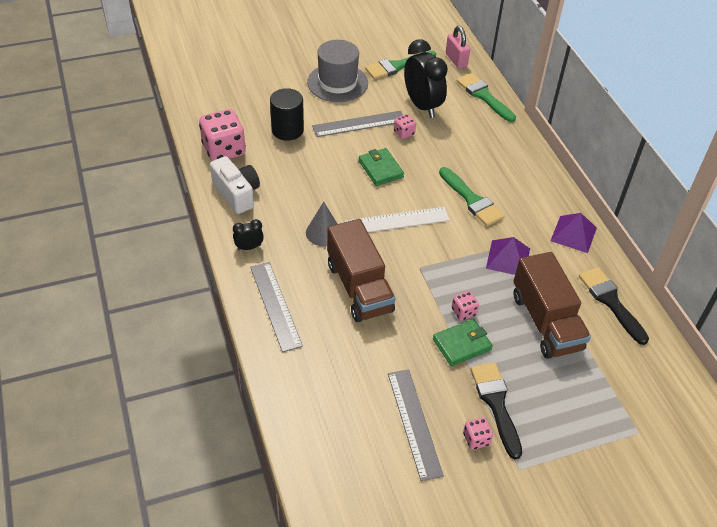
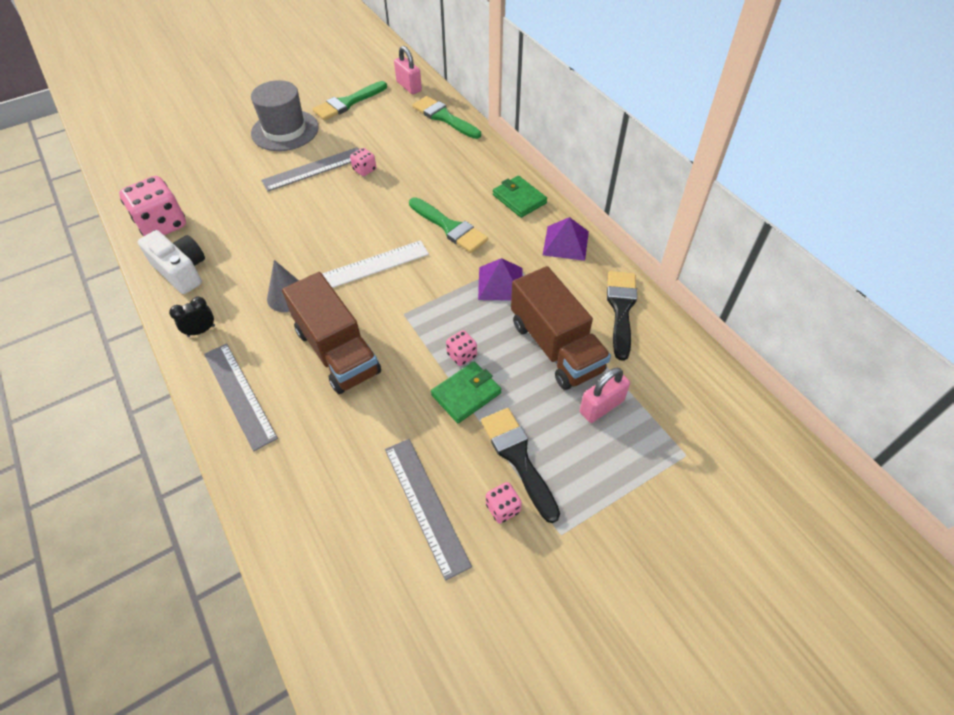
camera: 10 degrees left, 5 degrees up
black cylinder [270,88,304,141] -> none
green wallet [359,148,404,186] -> green wallet moved to [493,176,547,218]
black clock [404,39,448,118] -> none
black brush [579,267,649,345] -> black brush turned 45 degrees clockwise [607,271,637,361]
none -> pink padlock [580,368,630,423]

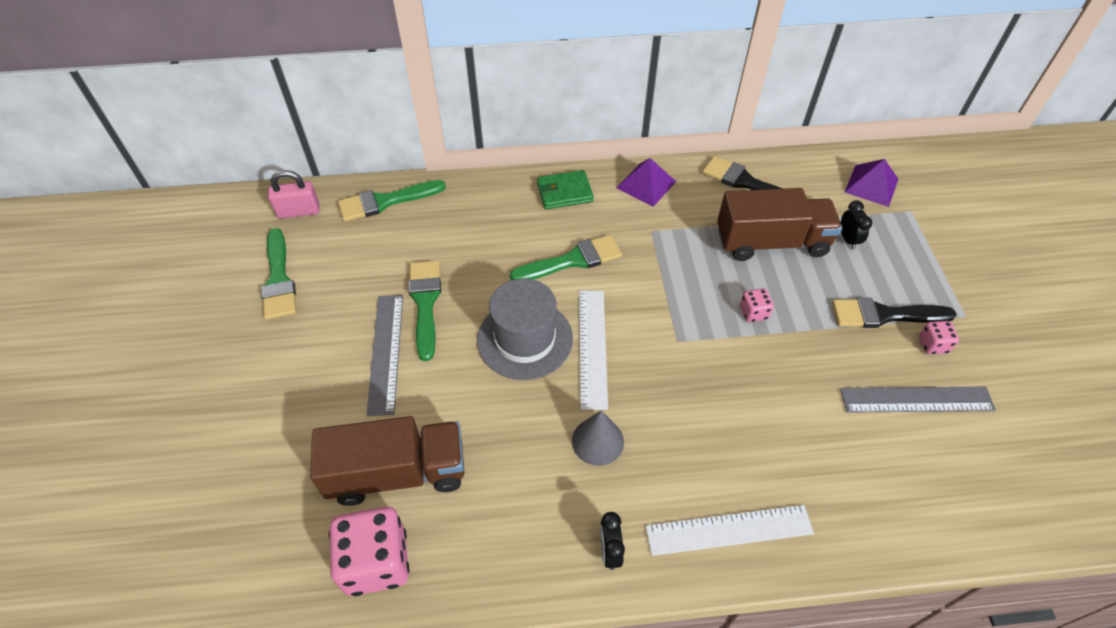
camera: 65 degrees left, 0 degrees up
white camera [138,230,205,294] -> none
grey ruler [204,343,278,451] -> white ruler [645,505,814,556]
grey hat [251,80,319,151] -> grey hat moved to [477,278,573,380]
brown truck [282,272,381,394] -> brown truck moved to [310,416,464,506]
pink dice [350,148,376,176] -> green brush [409,260,441,361]
green wallet [431,362,501,423] -> none
purple pyramid [478,258,523,301] -> purple pyramid moved to [845,159,898,207]
pink padlock [580,368,630,423] -> black clock [841,200,872,250]

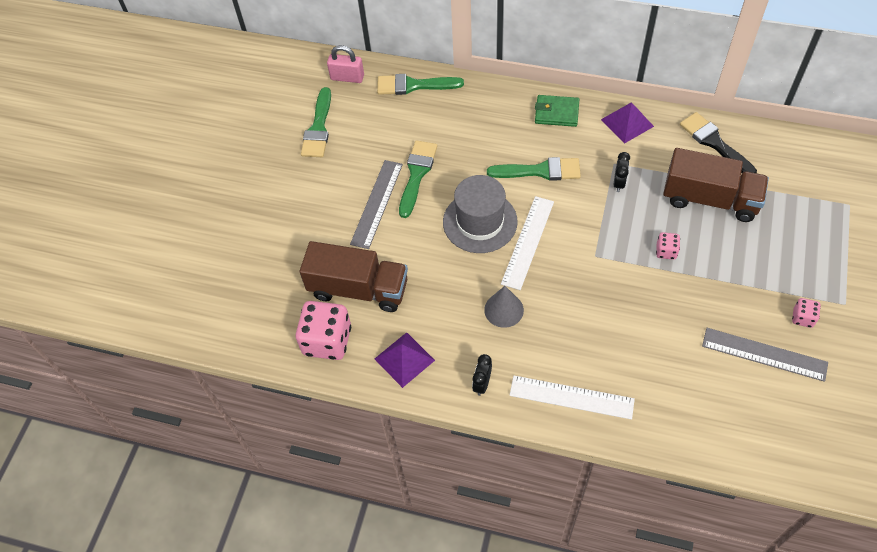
camera: 25 degrees right, 5 degrees up
black brush [832,298,957,328] -> none
black clock [841,200,872,250] -> black clock moved to [614,152,630,192]
purple pyramid [845,159,898,207] -> purple pyramid moved to [375,332,435,388]

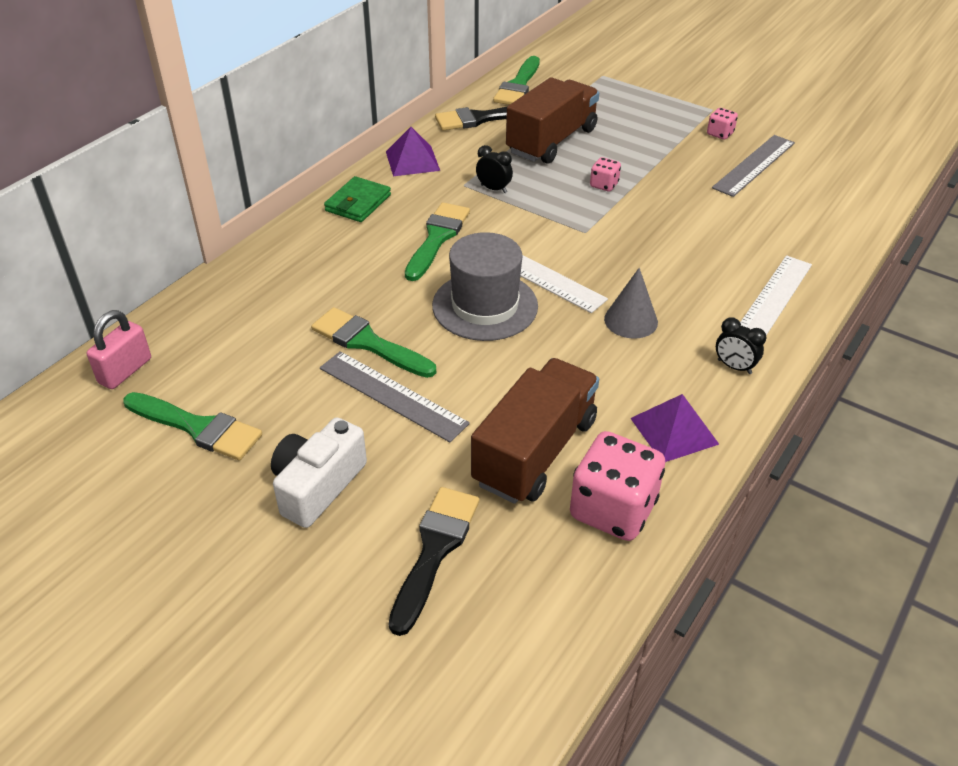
camera: 75 degrees left, 15 degrees down
green brush [377,74,464,95] -> green brush moved to [493,56,540,105]
none -> white camera [271,417,367,528]
none -> black brush [389,487,480,636]

